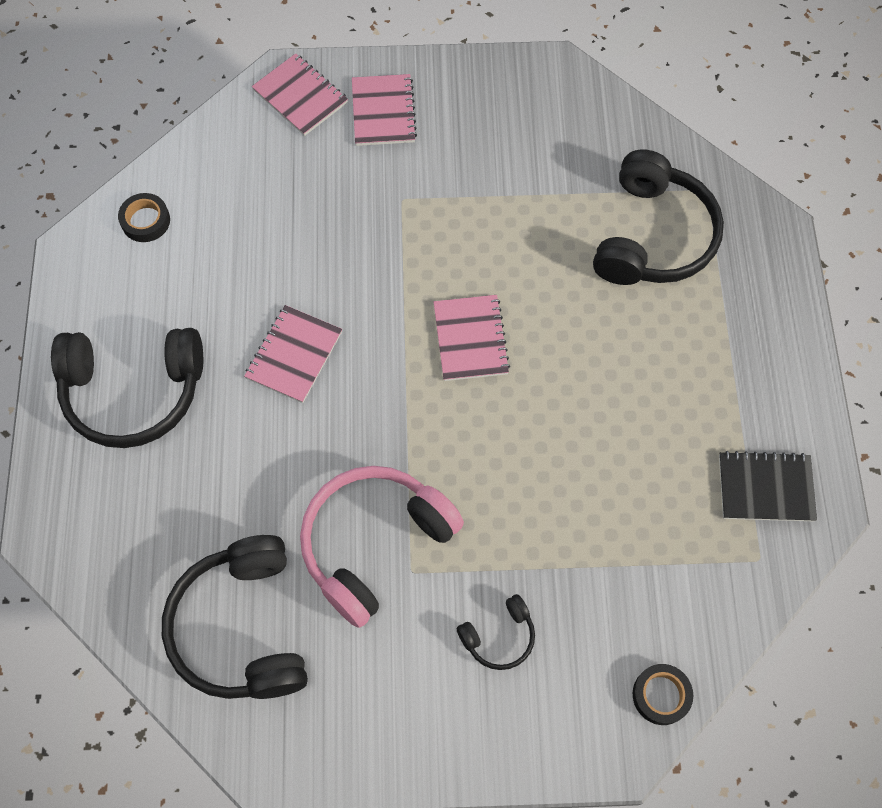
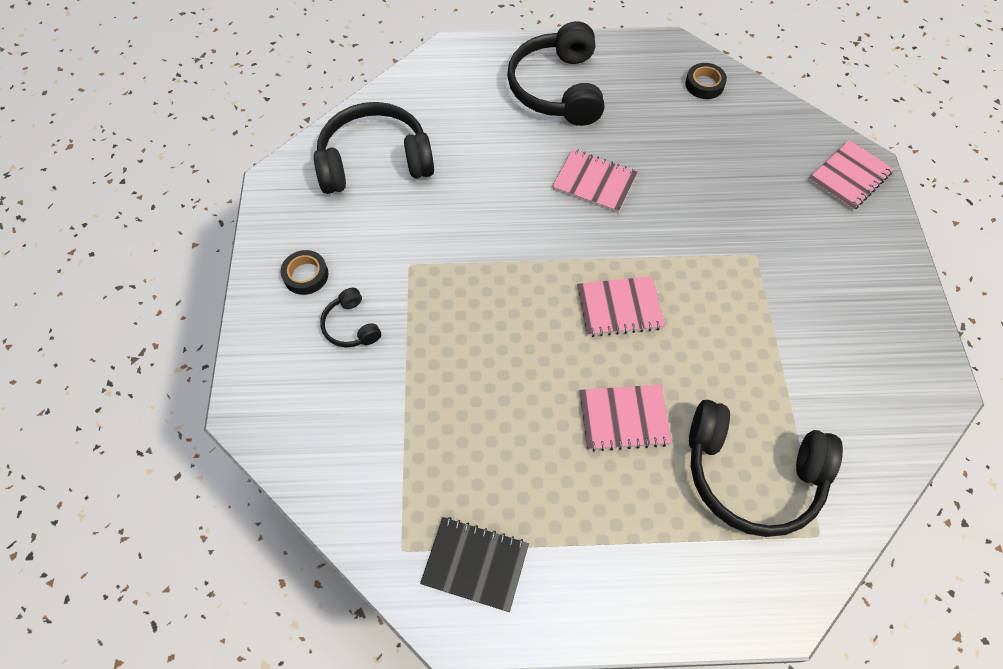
camera: 90 degrees right, 5 degrees down
pink headphones [300,466,464,628] -> none
pink notebook [352,74,417,146] -> pink notebook moved to [579,384,672,452]
black tape [633,664,693,725] -> black tape moved to [280,250,329,295]
black notebook [719,451,817,521] -> black notebook turned 75 degrees counterclockwise [420,517,529,612]

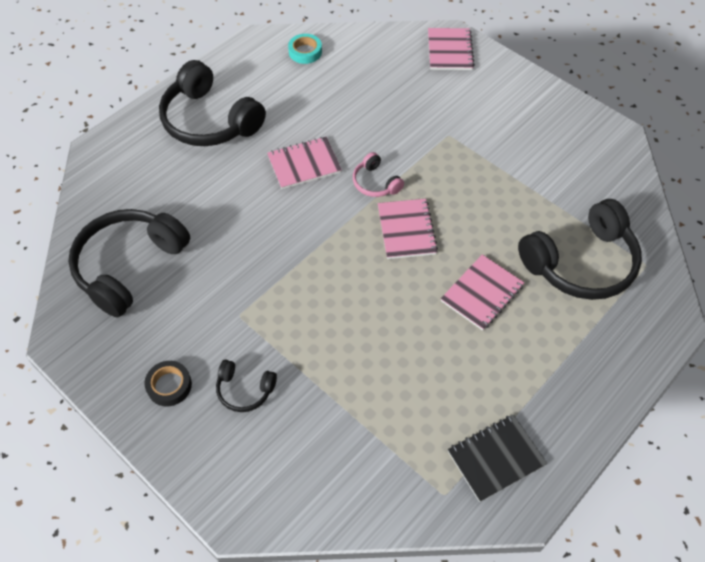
camera: 45 degrees left, 5 degrees down
pink notebook [577,276,665,337] -> pink notebook turned 45 degrees counterclockwise [378,199,438,259]
black tape [685,63,727,99] -> turquoise tape [288,34,322,64]
none -> pink headphones [353,152,404,197]

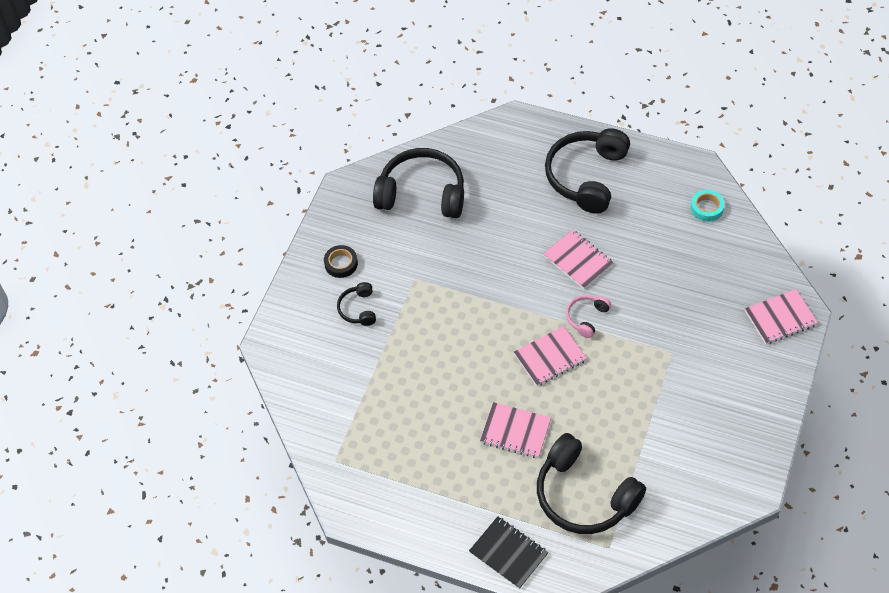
camera: 70 degrees right, 0 degrees up
black notebook [448,414,547,502] -> black notebook moved to [469,516,548,589]

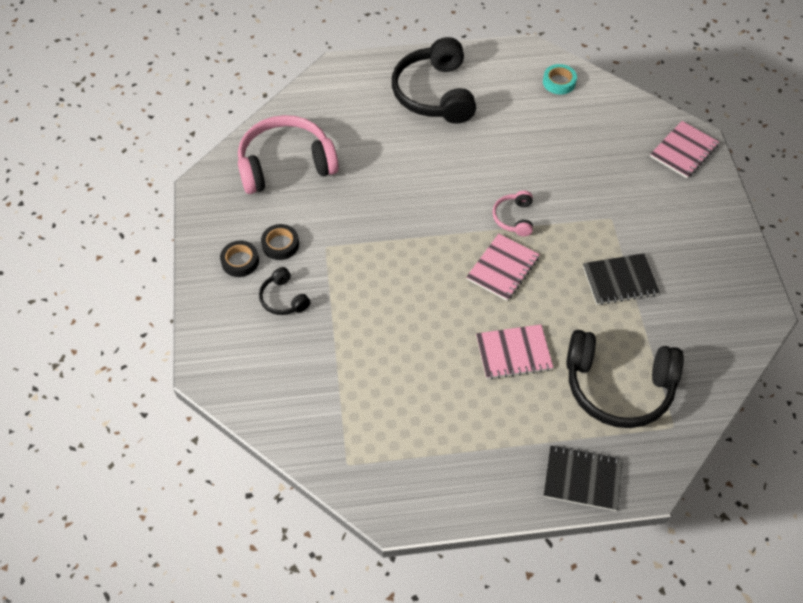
camera: 30 degrees left, 0 degrees up
black headphones [373,148,464,218] -> pink headphones [238,115,339,194]
pink notebook [543,229,614,289] -> none
none -> black tape [261,224,299,260]
none -> black notebook [583,253,660,305]

